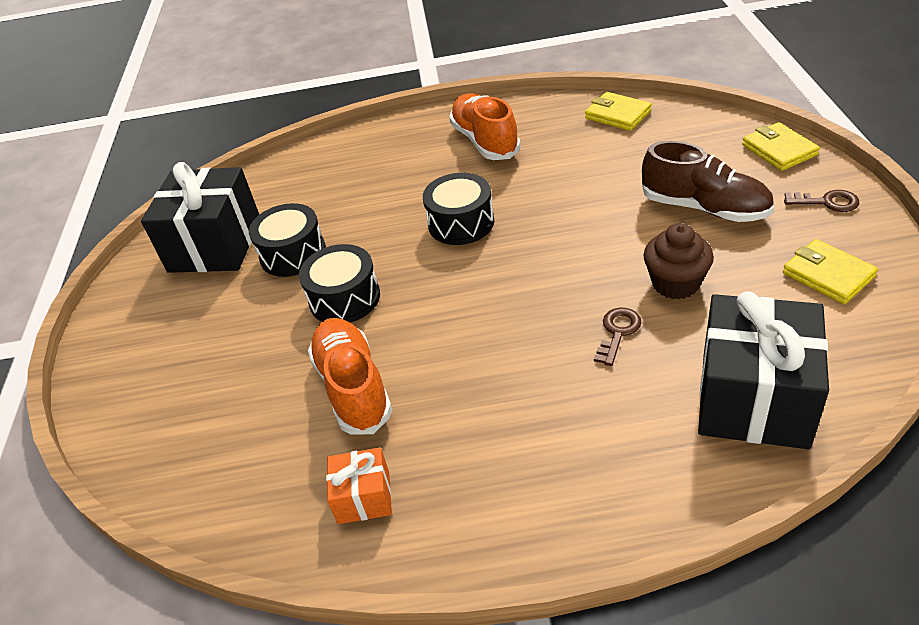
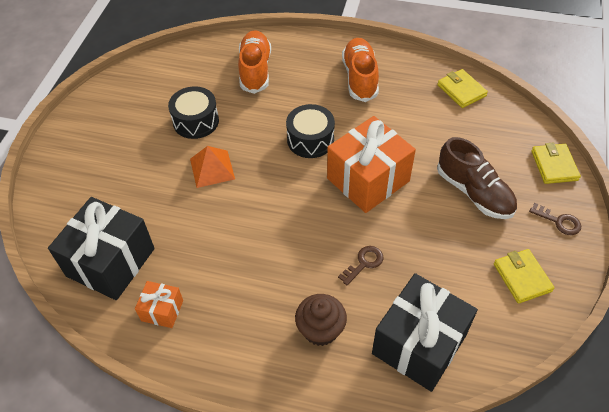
camera: 15 degrees right, 10 degrees up
black gift [141,162,259,273] -> black gift moved to [48,197,155,300]
black drum [299,244,380,323] -> orange pyramid [190,146,235,188]
orange shoe [308,318,392,434] -> orange shoe moved to [238,30,271,94]
brown cupcake [643,223,714,300] -> brown cupcake moved to [295,294,347,346]
none -> orange gift [327,116,416,213]

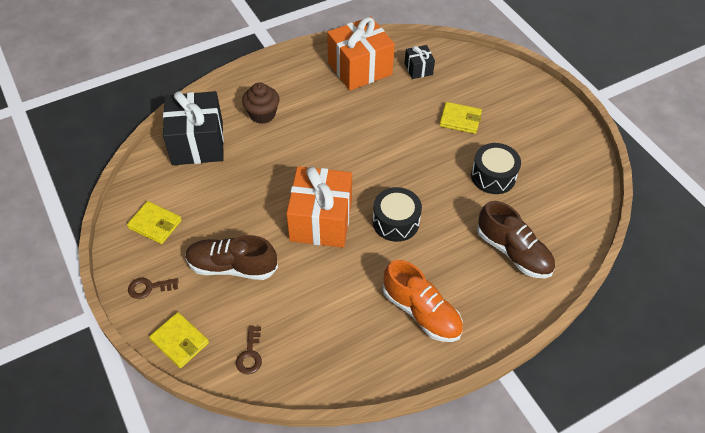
camera: 135 degrees right, 0 degrees up
black gift [48,197,155,300] -> black gift [404,45,435,79], size x0.48
orange gift [135,281,183,328] -> orange gift [327,17,395,91], size x2.07
orange pyramid [190,146,235,188] -> none
orange shoe [238,30,271,94] -> brown shoe [477,201,555,278]
brown key [338,246,383,285] -> brown key moved to [236,325,262,374]
yellow wallet [437,69,488,108] -> yellow wallet moved to [440,102,482,134]

